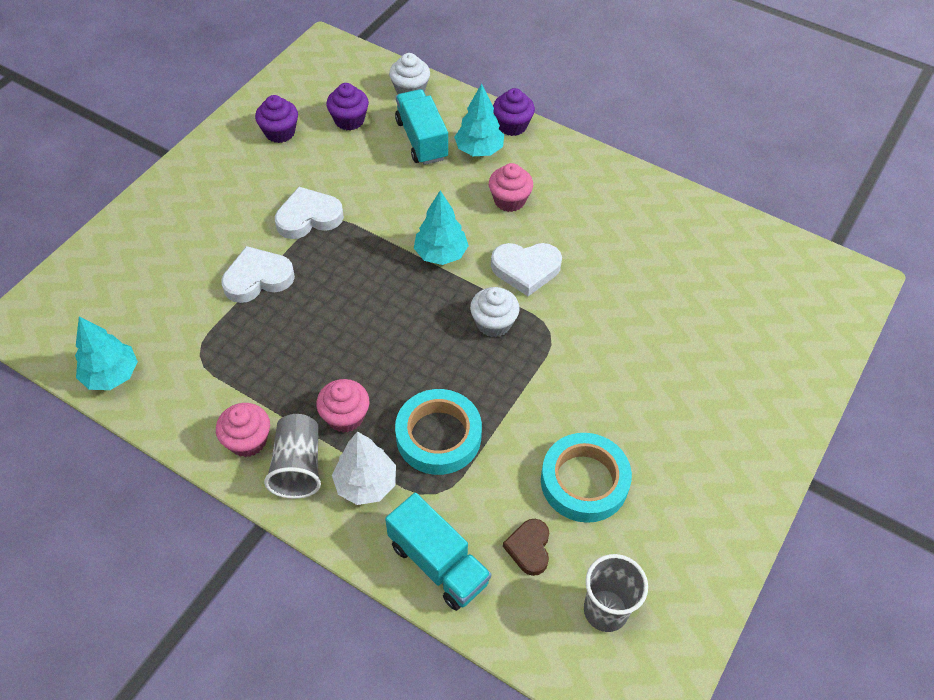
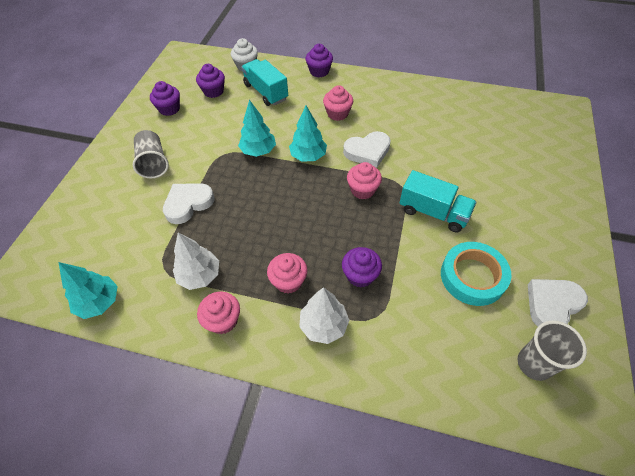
camera: 15 degrees left, 0 degrees up
grey cup [264,414,321,499] -> grey cup moved to [133,130,169,178]
white heart [275,187,344,239] -> white heart moved to [528,279,588,327]
turquoise truck [385,493,491,611] -> turquoise truck moved to [400,170,477,232]
turquoise tape [395,389,482,475] -> purple cupcake [342,247,382,288]
turquoise tree [454,84,504,156] -> turquoise tree moved to [238,100,276,157]
white cupcake [470,287,520,337] -> pink cupcake [347,162,382,199]
brown heart [503,519,549,576] -> none
none -> white tree [173,232,219,290]

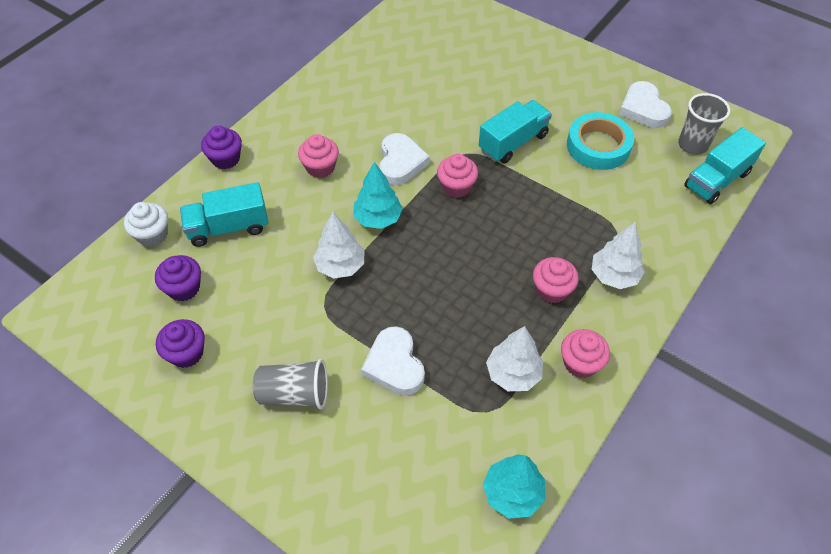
camera: 70 degrees left, 0 degrees up
turquoise tree [238,100,276,157] -> white tree [313,212,365,279]
purple cupcake [342,247,382,288] -> none
none -> turquoise truck [684,127,766,204]

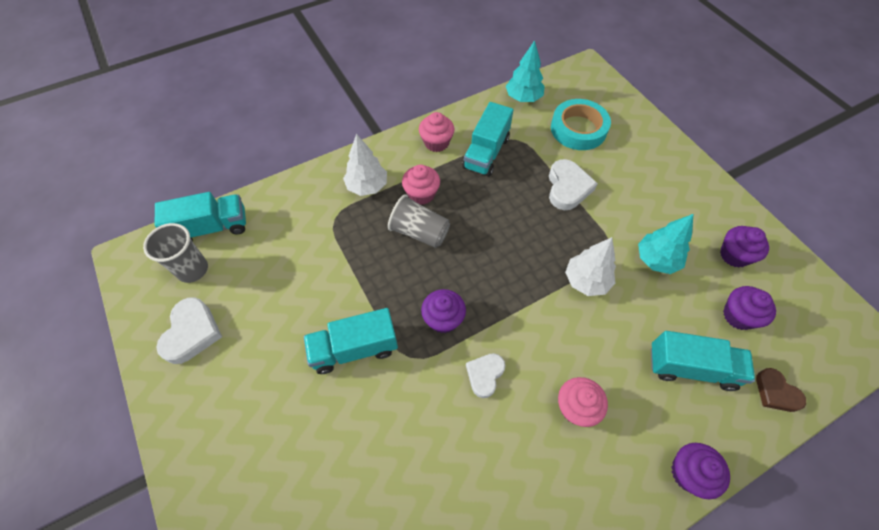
camera: 155 degrees left, 5 degrees up
white cupcake [124,202,168,247] -> brown heart [756,368,806,412]
grey cup [253,359,328,409] -> grey cup moved to [388,194,450,248]
turquoise tree [353,162,403,229] -> turquoise tree moved to [638,214,693,274]
white heart [379,133,430,185] -> white heart [466,353,505,398], size x0.66
pink cupcake [437,154,478,198] -> purple cupcake [421,289,466,333]
white tree [486,326,543,391] -> turquoise truck [462,102,513,177]
turquoise tape [567,112,634,170] -> turquoise tape moved to [551,99,611,150]

